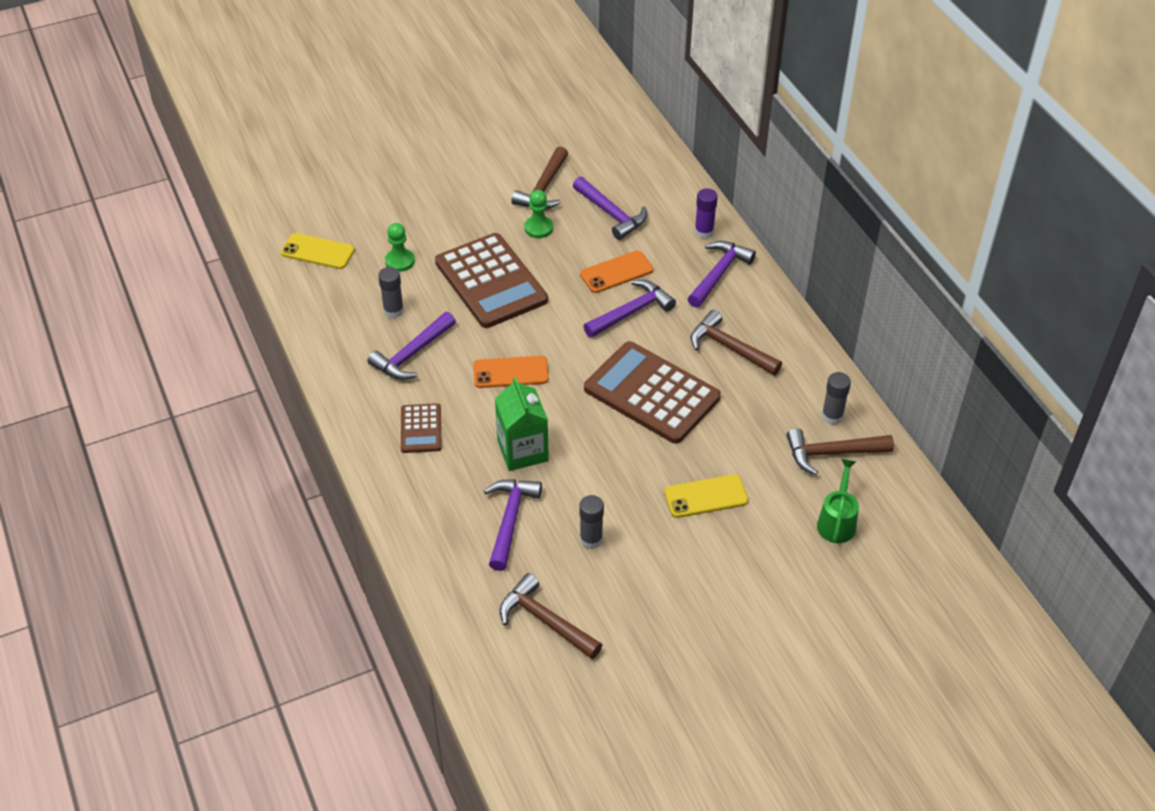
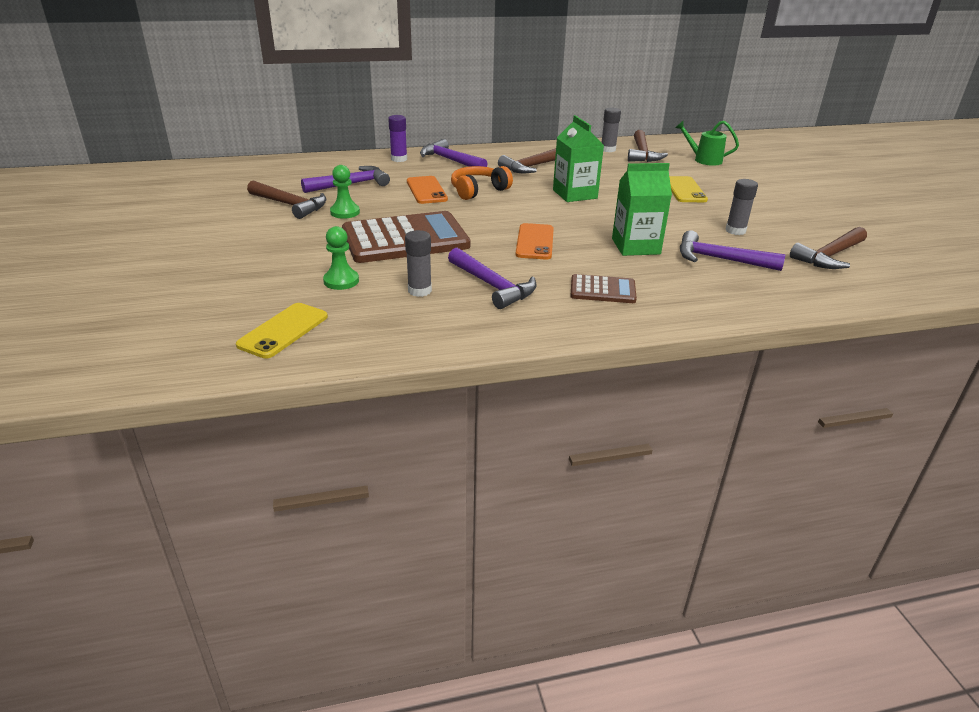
camera: 80 degrees left, 15 degrees down
purple hammer [583,280,676,338] -> orange headphones [451,166,513,200]
brown calculator [584,341,721,444] -> green carton [553,115,604,202]

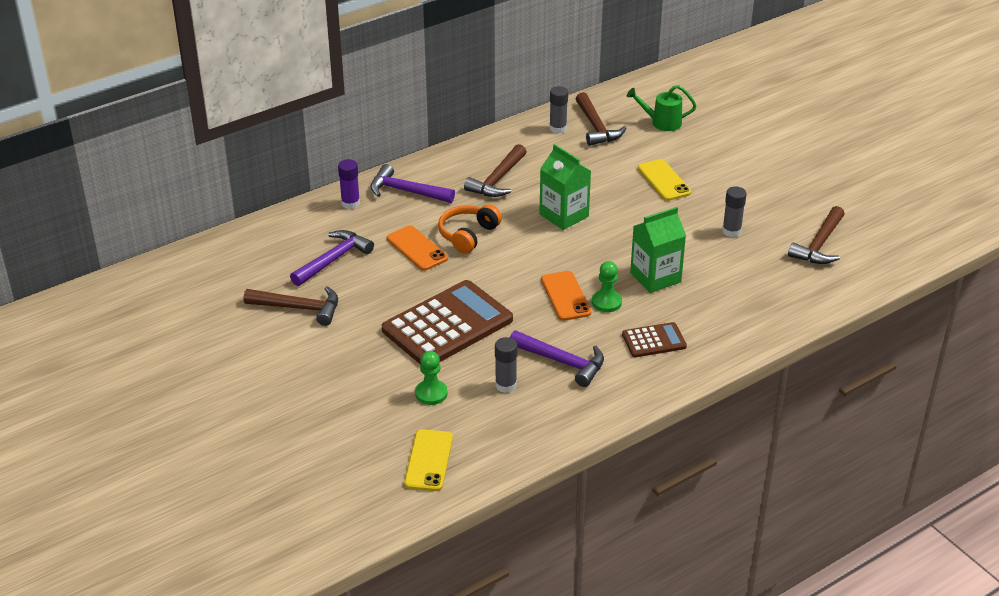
camera: 20 degrees left, 5 degrees up
green pawn [330,165,360,219] -> green pawn moved to [592,261,622,312]
purple hammer [680,230,785,271] -> none

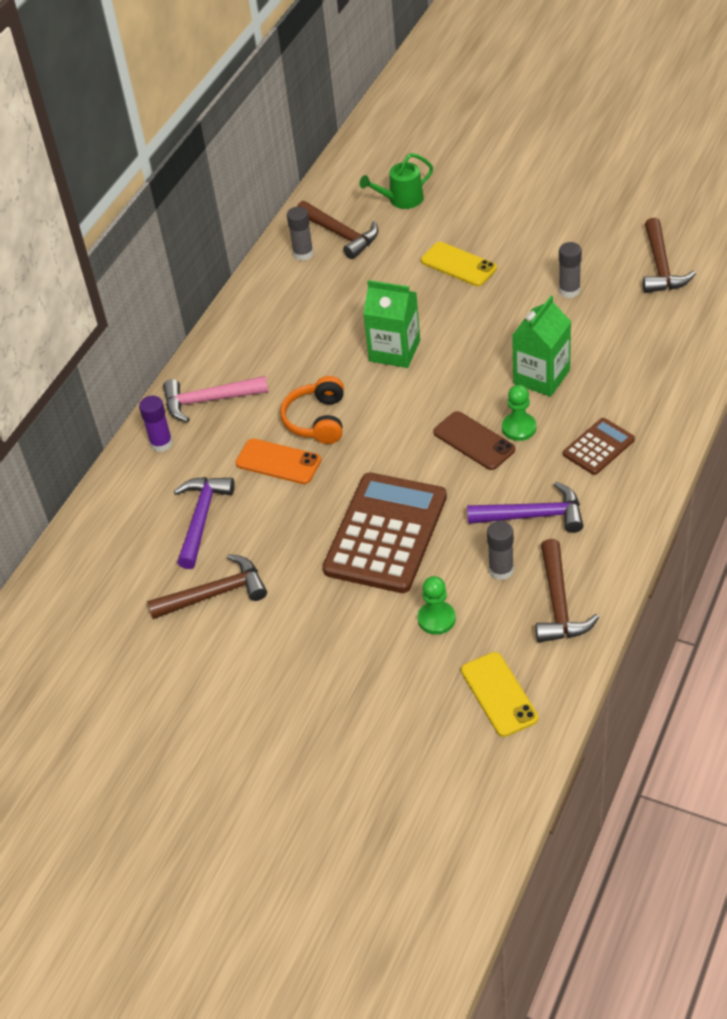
camera: 25 degrees left, 10 degrees up
purple hammer [371,164,455,203] -> pink hammer [163,376,268,422]
brown hammer [464,144,526,197] -> brown hammer moved to [536,539,599,642]
orange phone [541,271,591,321] -> brown phone [433,411,515,470]

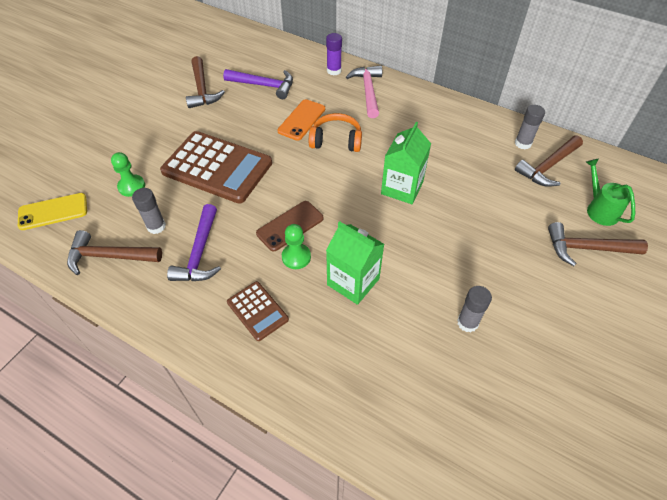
camera: 90 degrees right, 5 degrees up
yellow phone [421,242,497,286] -> none
brown hammer [643,218,696,293] -> brown hammer moved to [548,222,648,266]

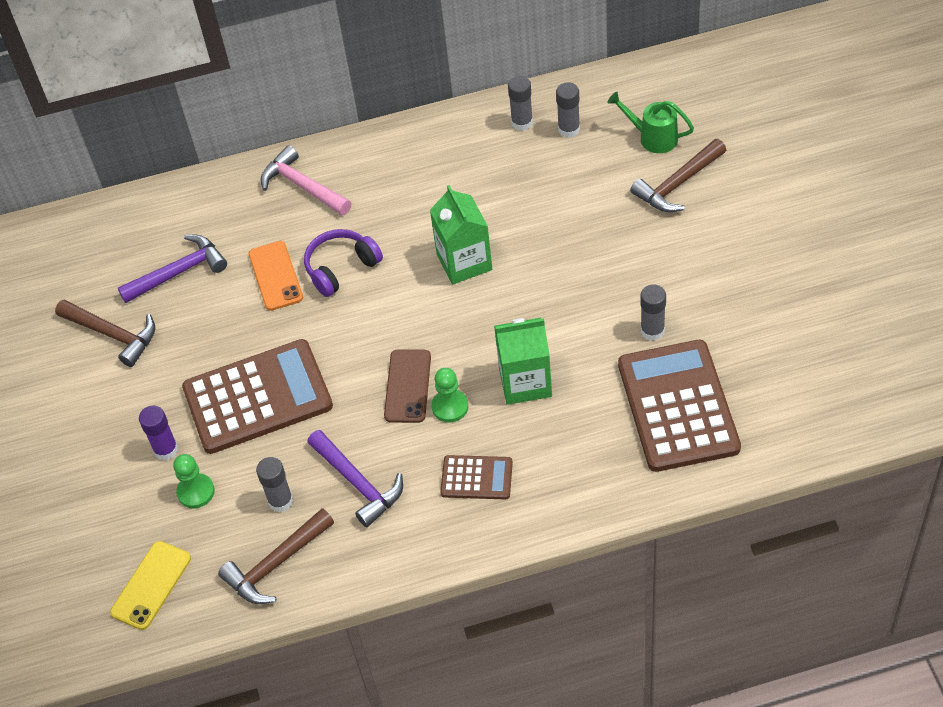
camera: 40 degrees left, 0 degrees up
orange headphones [309,113,362,152] -> purple headphones [304,229,383,297]
purple glue stick [326,33,342,76] -> purple glue stick moved to [139,406,178,460]
brown hammer [515,135,583,187] -> grey glue stick [556,82,580,138]
none -> brown calculator [618,340,741,472]

